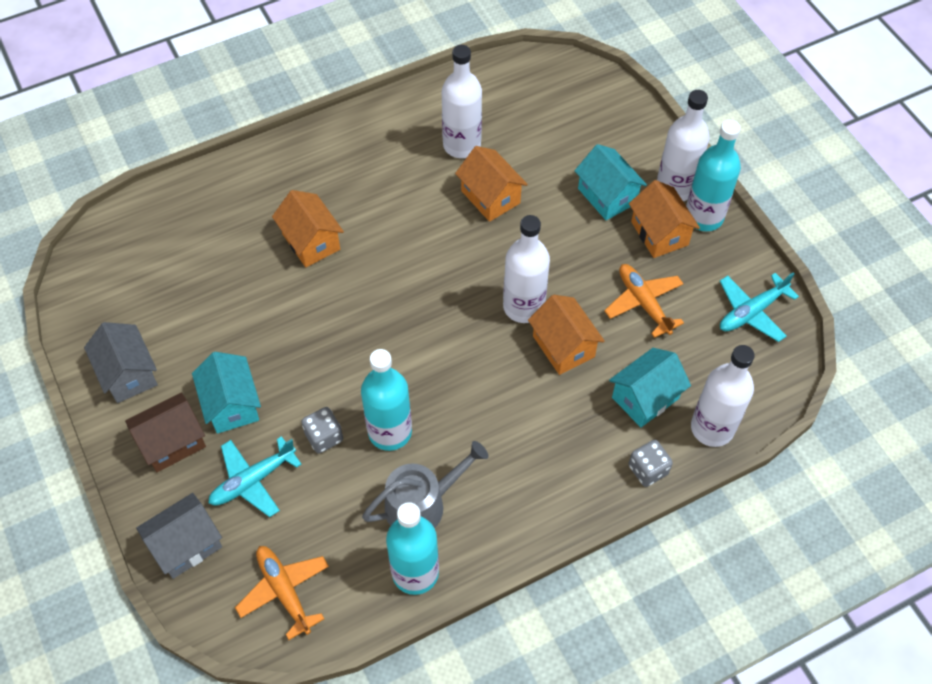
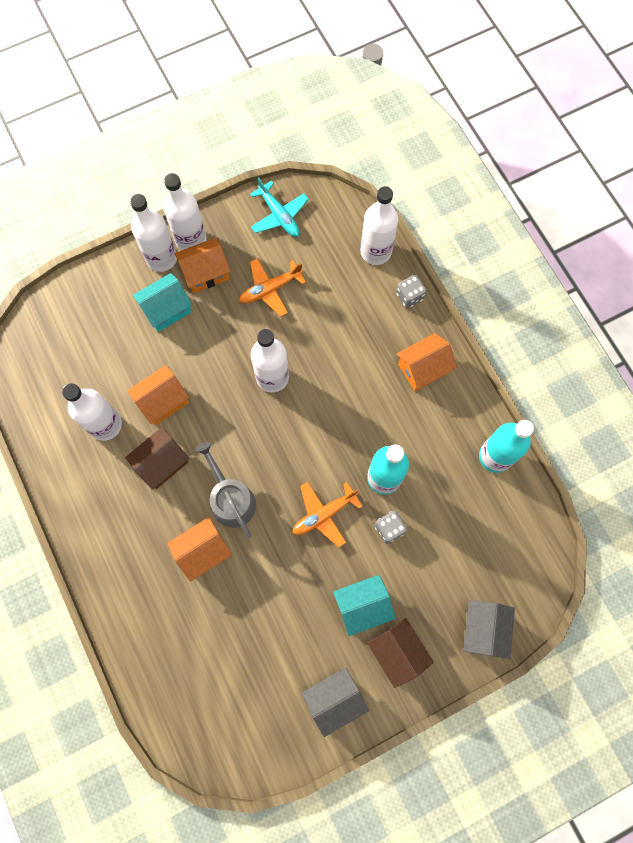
camera: 90 degrees left, 15 degrees up
grey house [136,493,222,579] -> grey house turned 45 degrees clockwise [463,600,515,659]
turquoise plane [208,436,302,517] -> none
orange plane [235,546,329,640] -> orange plane moved to [293,482,362,547]
grey watering can [362,441,488,528] -> grey watering can moved to [195,442,256,538]
orange house [528,295,605,375] -> orange house moved to [396,333,457,391]
turquoise house [609,348,691,427] -> none
turquoise bottle [686,120,741,231] -> white bottle [163,173,207,250]
none -> brown house [125,427,189,490]

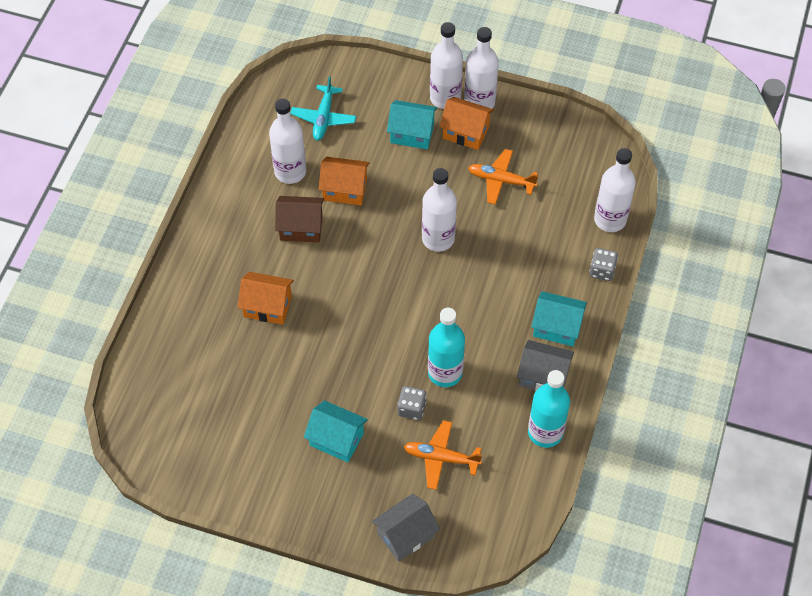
camera: 45 degrees right, 15 degrees down
grey watering can [195,442,256,538] -> none
turquoise plane [250,177,309,237] -> turquoise plane moved to [290,76,356,141]
orange plane [293,482,362,547] -> orange plane moved to [404,420,482,490]
grey house [302,668,369,737] -> grey house moved to [517,340,574,391]
brown house [367,618,434,688] -> none
orange house [396,333,457,391] -> turquoise house [531,291,587,346]

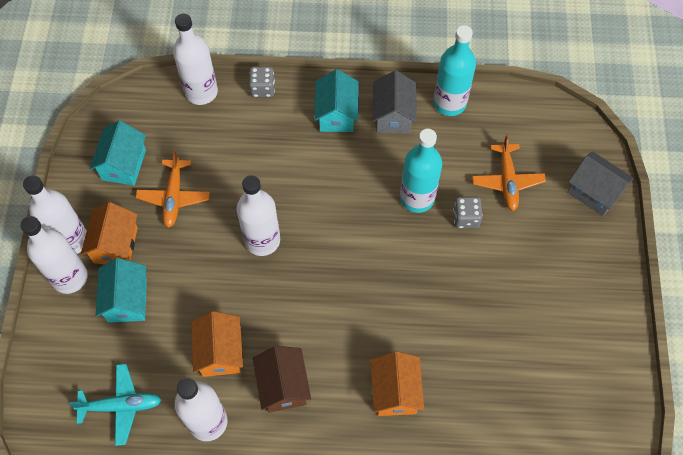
camera: 105 degrees left, 5 degrees up
turquoise house [304,400,368,462] -> turquoise house moved to [90,120,146,186]

